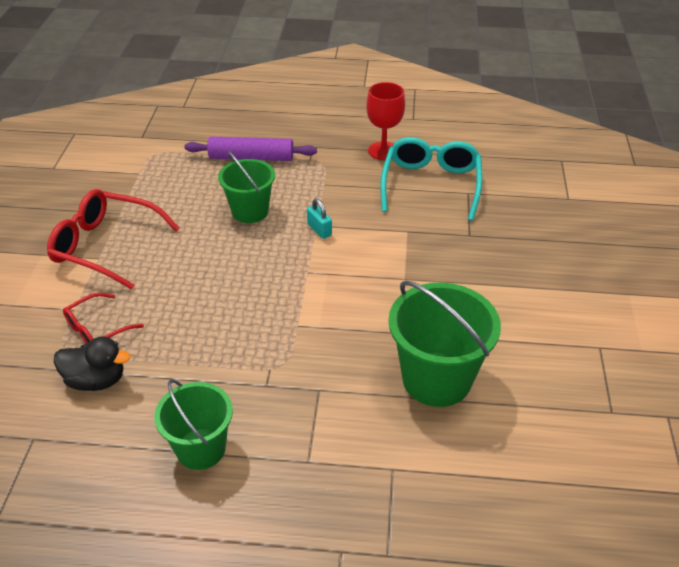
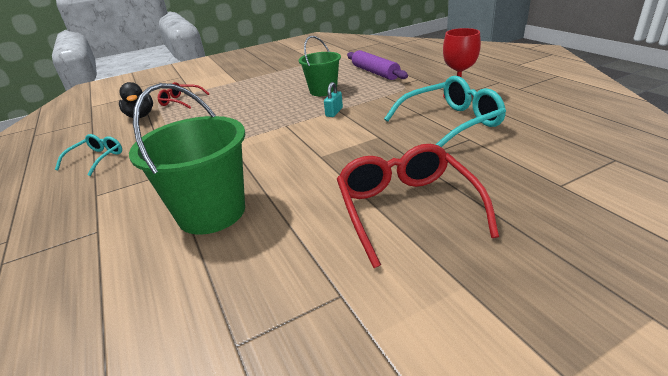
camera: 60 degrees right, 10 degrees down
red glasses [47,189,180,290] -> red glasses moved to [337,144,499,268]
green bucket [154,379,233,470] -> turquoise glasses [55,134,122,176]

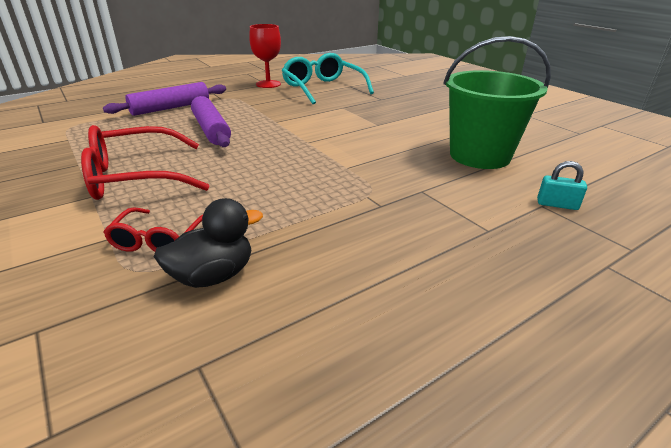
camera: 100 degrees left, 0 degrees up
turquoise glasses [55,134,122,176] -> none
green bucket [299,36,341,96] -> purple rolling pin [191,96,231,147]
turquoise padlock [324,82,343,117] -> turquoise padlock moved to [537,161,587,210]
red glasses [337,144,499,268] -> red glasses moved to [81,125,209,200]

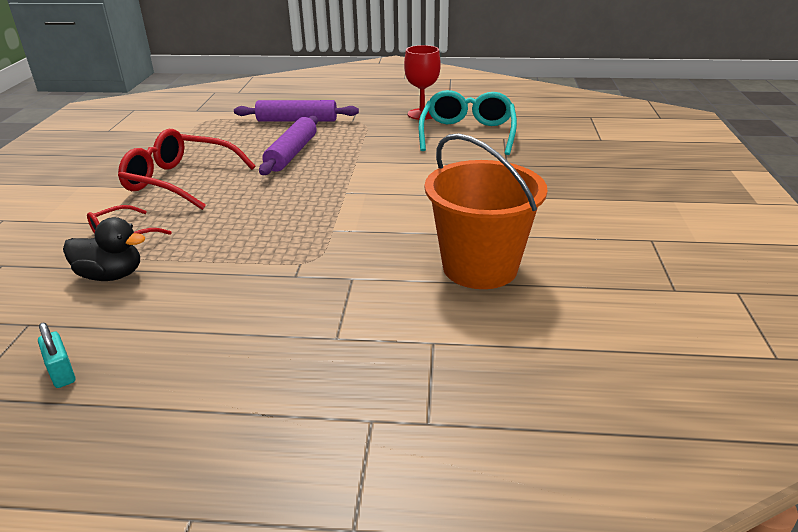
camera: 40 degrees right, 0 degrees up
green bucket [443,36,551,169] -> orange bucket [425,133,548,289]
turquoise padlock [537,161,587,210] -> turquoise padlock moved to [38,323,76,388]

